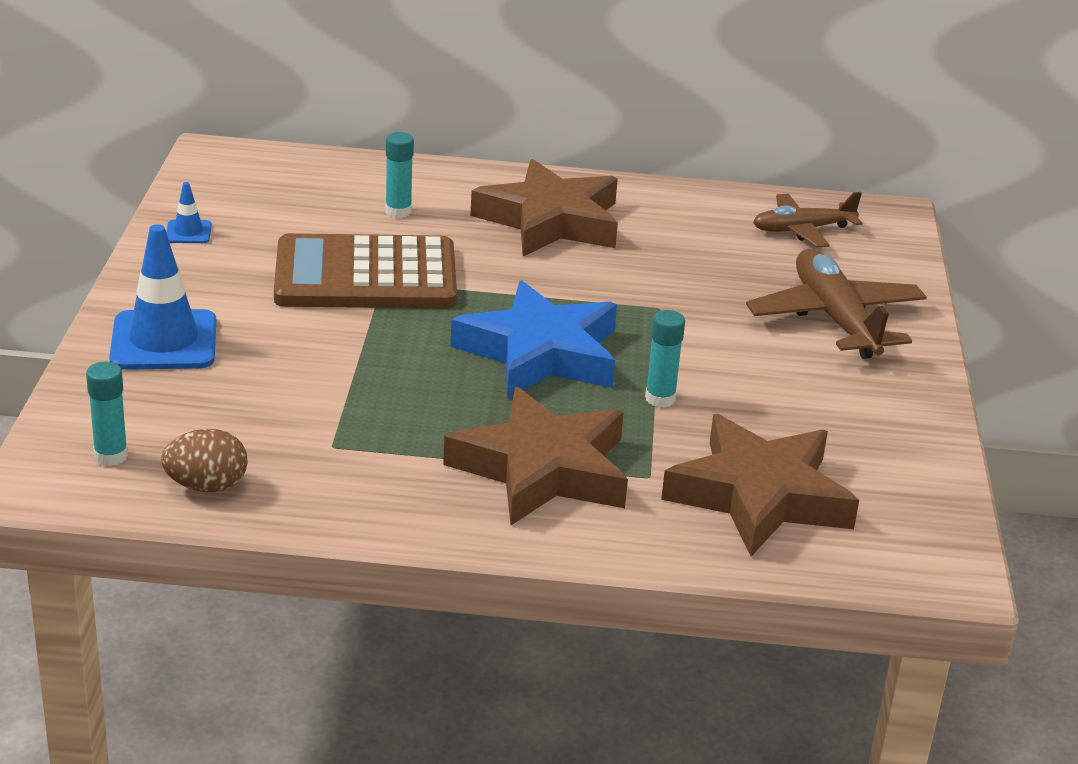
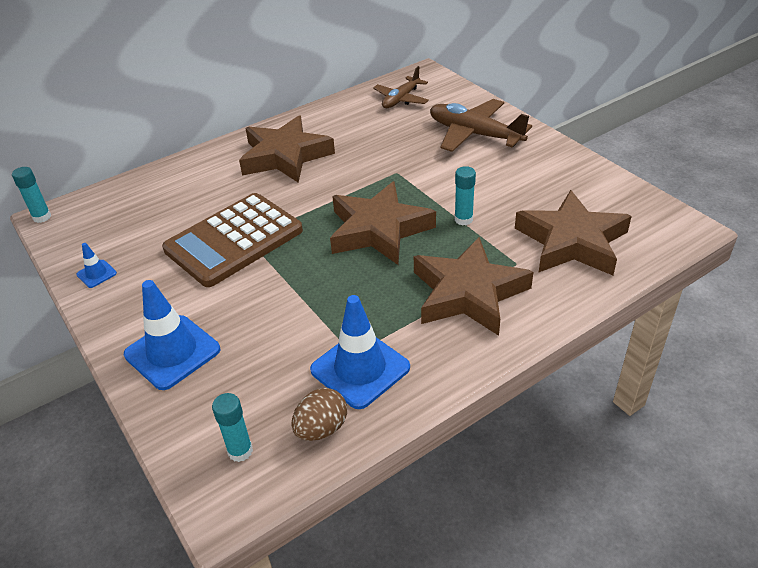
camera: 35 degrees left, 10 degrees up
turquoise glue stick [386,132,414,218] -> turquoise glue stick moved to [12,167,51,223]
blue star [451,280,617,399] -> brown star [330,181,436,265]
none -> blue traffic cone [310,295,410,409]

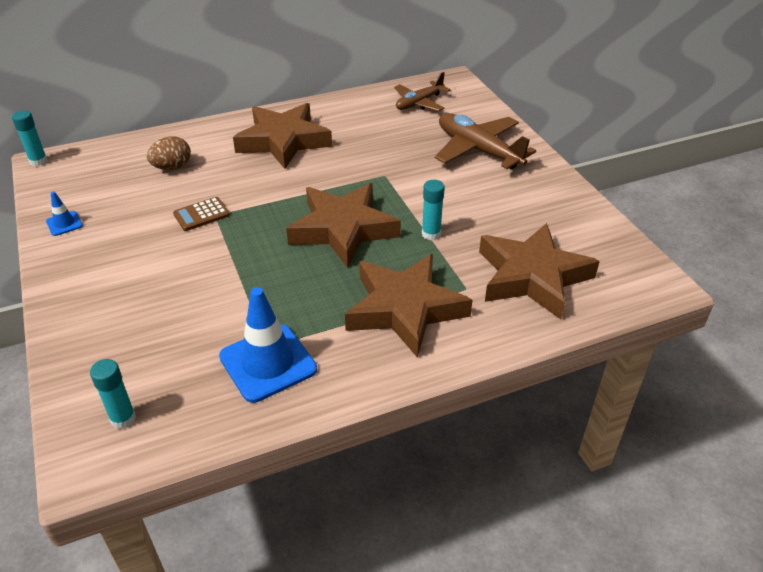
camera: 10 degrees right, 0 degrees up
blue traffic cone [124,280,220,390] -> none
brown calculator [162,193,303,287] -> brown calculator [173,197,230,231], size x0.41
brown egg [291,388,347,441] -> brown egg moved to [147,136,191,170]

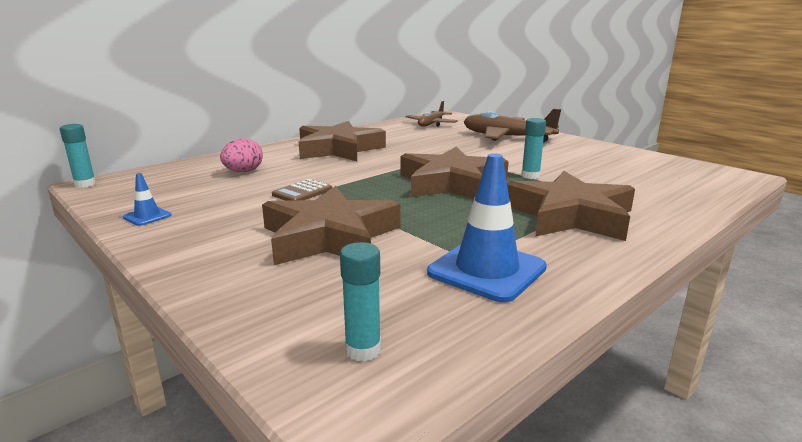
camera: 20 degrees left, 20 degrees down
brown egg [147,136,191,170] -> pink egg [220,138,263,172]
brown star [479,223,600,319] -> brown star moved to [262,186,401,265]

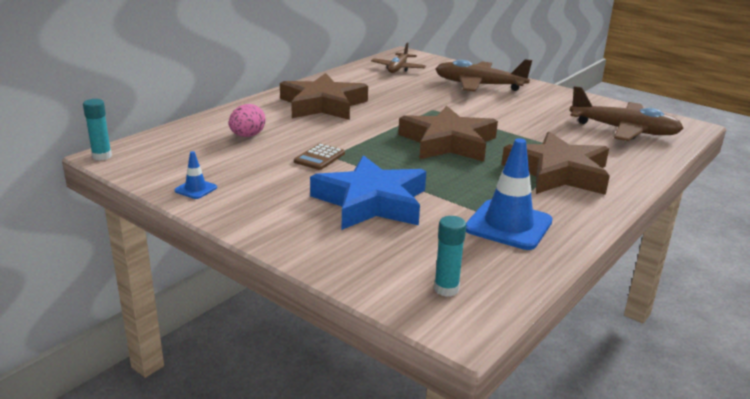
camera: 10 degrees left, 5 degrees up
brown star [262,186,401,265] -> blue star [310,155,426,230]
turquoise glue stick [521,118,546,179] -> none
none -> brown plane [569,86,684,141]

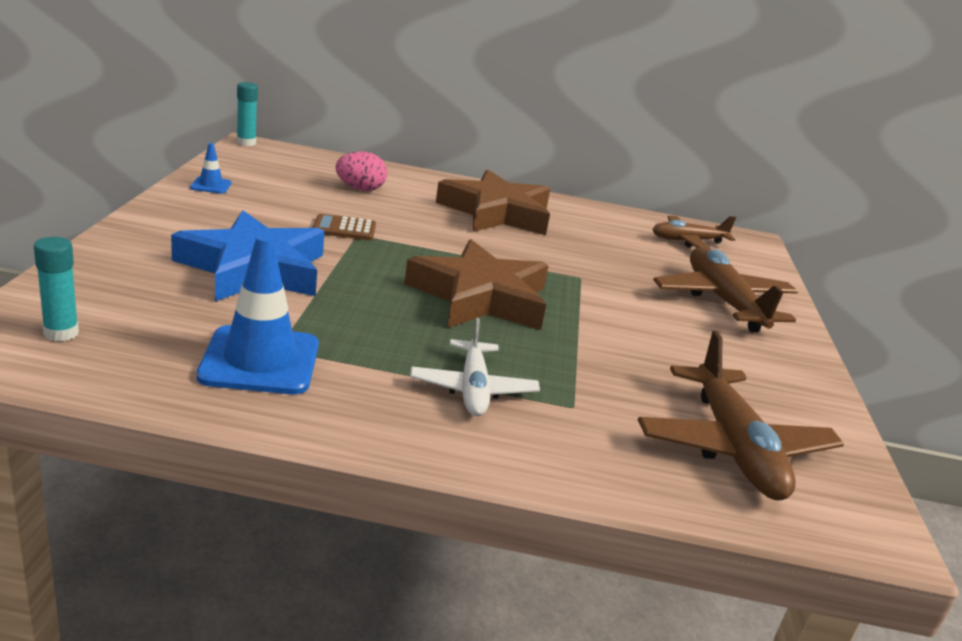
camera: 55 degrees right, 0 degrees up
brown star [502,132,610,195] -> white plane [410,318,540,416]

